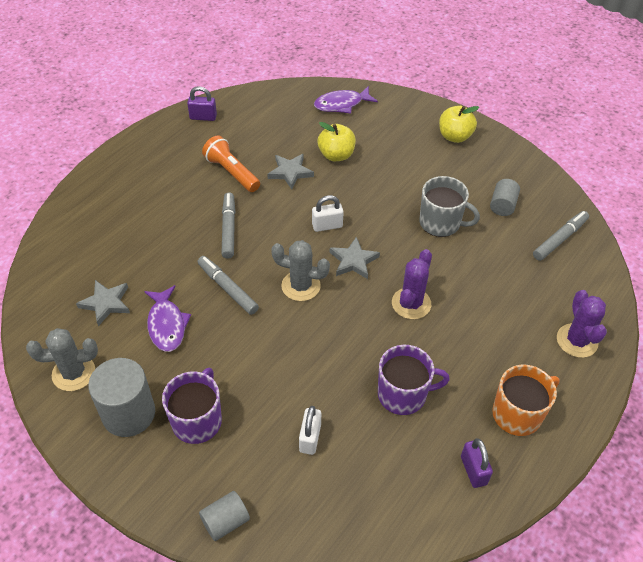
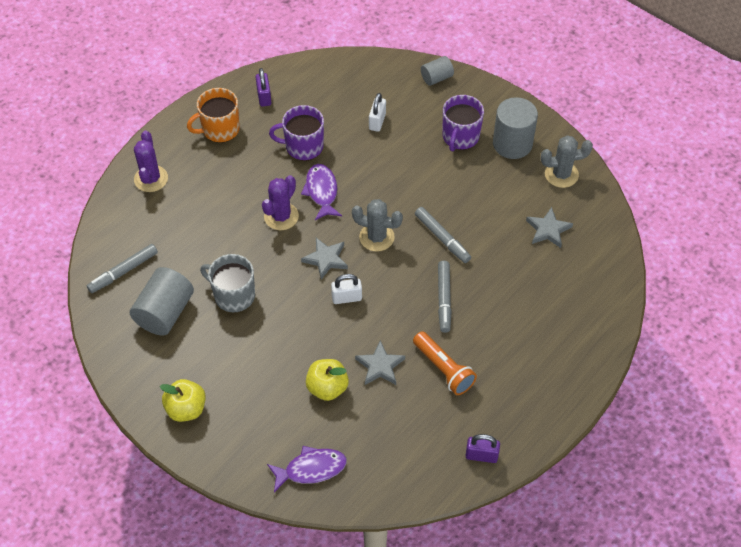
camera: 175 degrees left, 5 degrees up
purple fish [144,285,191,352] -> purple fish moved to [301,164,342,220]
grey cylinder [490,179,520,216] -> grey cylinder [130,267,194,335], size x1.76

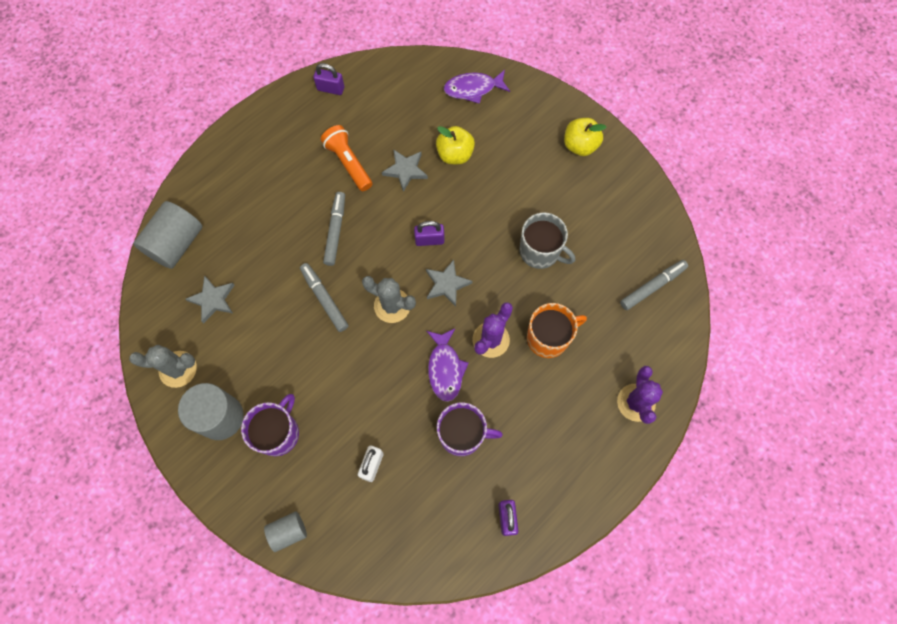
camera: 175 degrees left, 15 degrees up
grey cylinder [130,267,194,335] -> grey cylinder moved to [133,201,202,269]
orange mug [187,88,240,143] -> orange mug moved to [527,303,587,358]
white padlock [331,274,362,304] -> purple padlock [414,221,444,246]

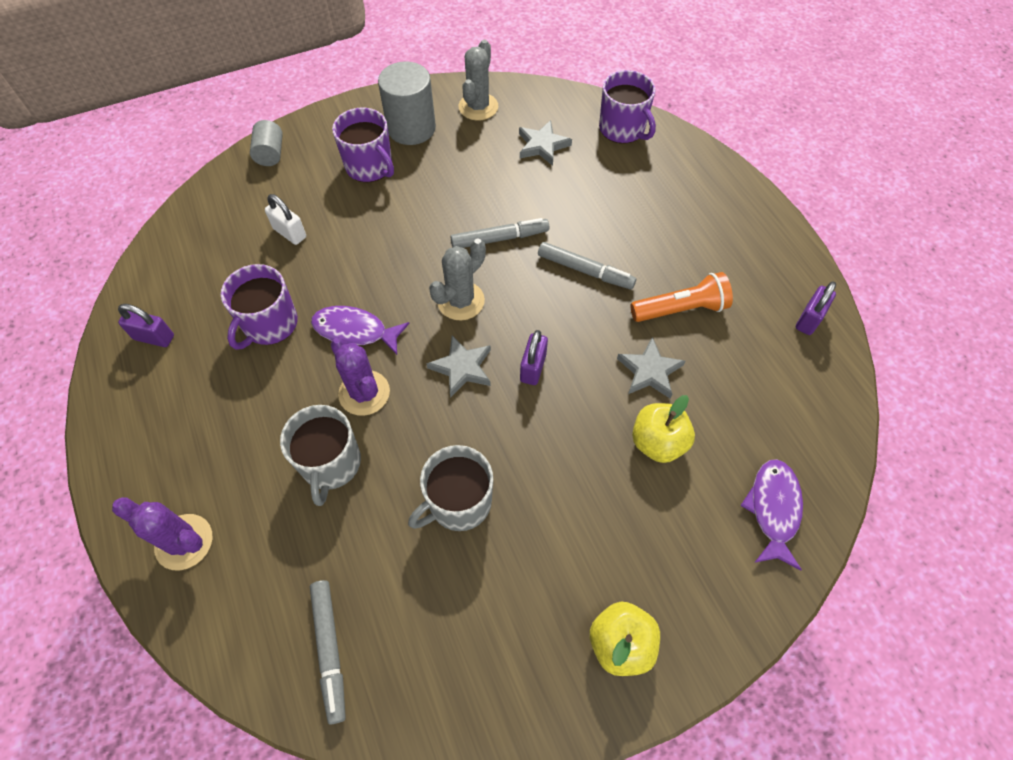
camera: 110 degrees right, 10 degrees down
grey cylinder [133,201,202,269] -> purple mug [599,70,656,144]
orange mug [527,303,587,358] -> grey mug [280,405,361,506]

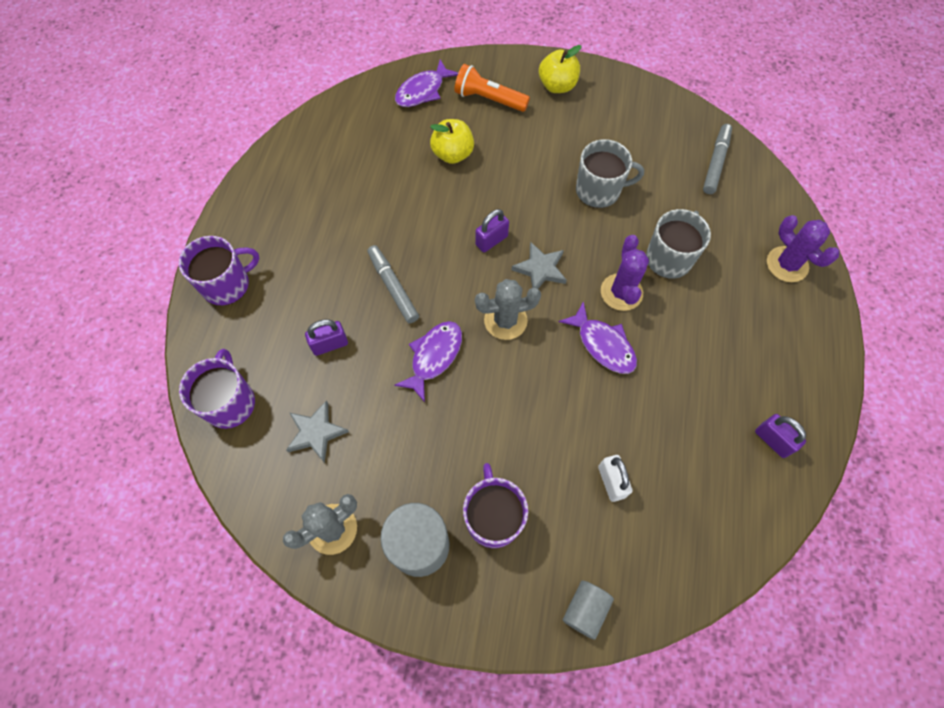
camera: 145 degrees left, 5 degrees up
purple mug [221,264,298,350] -> purple mug moved to [179,236,259,305]
grey marker [451,218,549,248] -> purple fish [394,321,462,402]
grey star [617,337,685,399] -> none
orange flashlight [631,272,733,322] -> orange flashlight moved to [454,64,530,112]
purple padlock [796,281,836,335] -> purple padlock moved to [305,319,348,356]

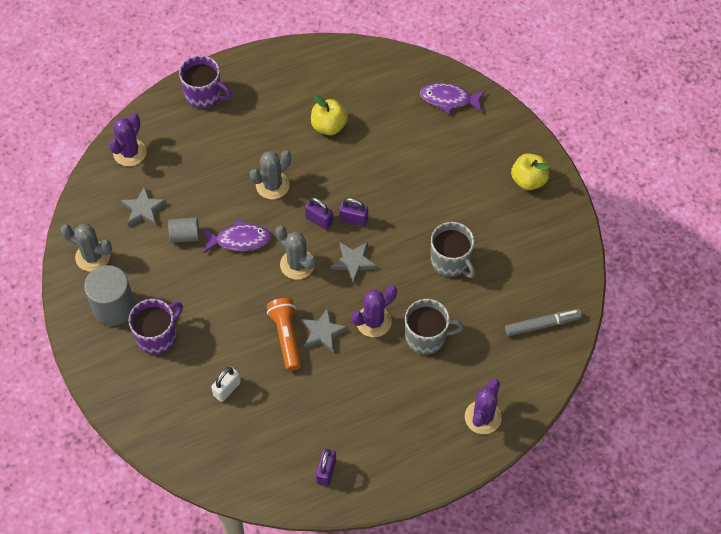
camera: 55 degrees right, 5 degrees down
purple mug [179,349,255,429] -> purple cactus [109,113,147,166]
purple padlock [305,319,348,356] -> purple padlock moved to [305,197,333,230]
grey marker [368,245,419,324] -> grey cactus [250,150,291,200]
yellow apple [430,119,474,164] -> yellow apple moved to [311,95,348,135]
orange flashlight [454,64,530,112] -> orange flashlight moved to [267,298,301,371]
purple fish [559,301,637,374] -> grey star [301,308,348,353]
grey cylinder [563,580,614,640] -> grey cylinder moved to [168,217,199,243]

